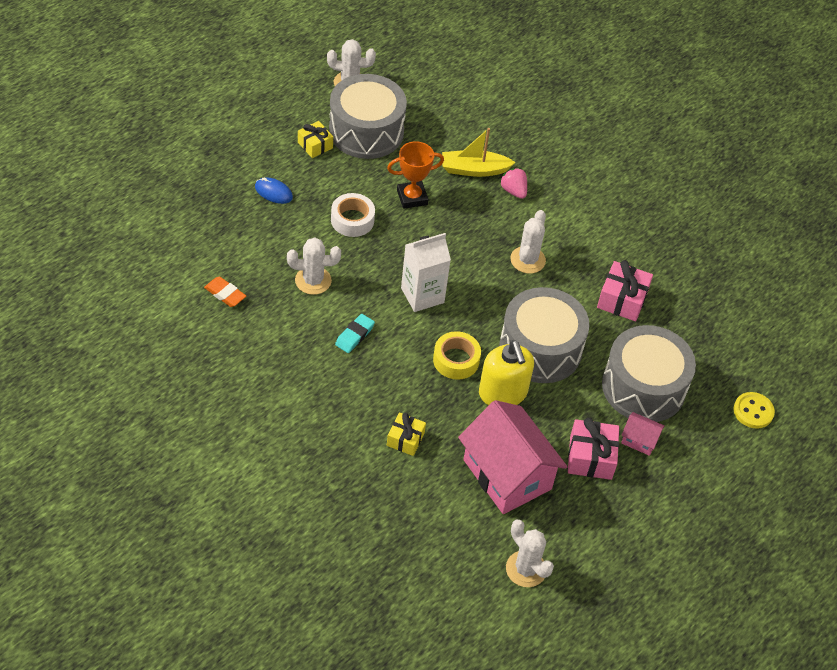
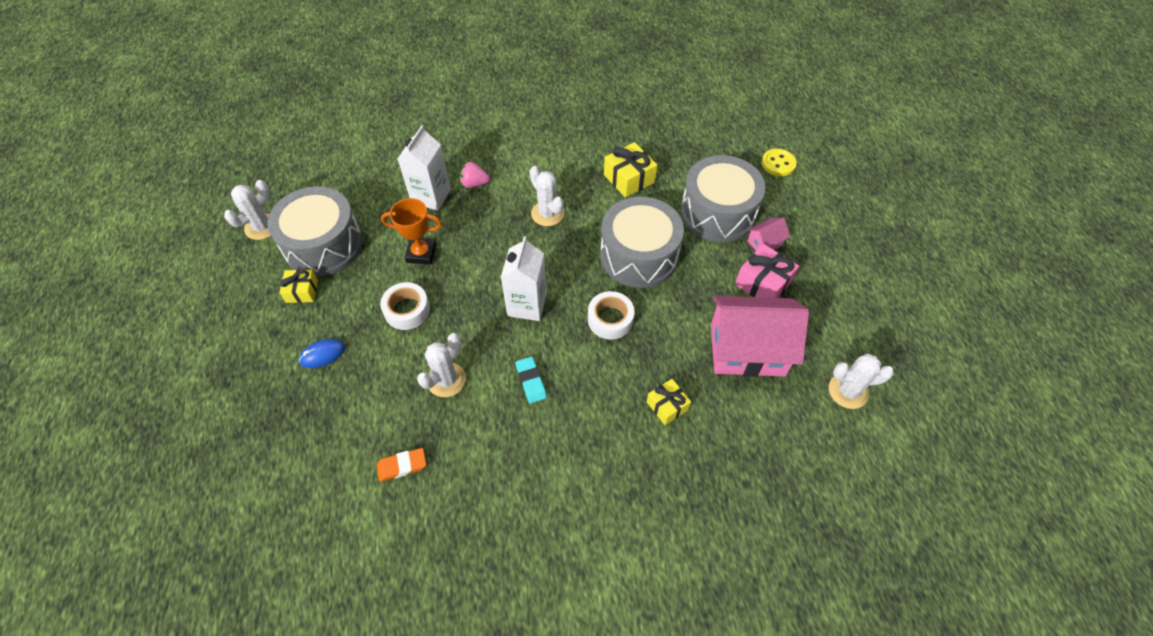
camera: 50 degrees left, 5 degrees up
orange trophy [387,141,444,209] -> orange trophy turned 75 degrees clockwise [381,198,442,264]
yellow tape [433,331,481,380] -> white tape [588,291,634,340]
yellow boat [442,128,516,177] -> white carton [398,125,451,210]
yellow soap dispenser [479,340,534,405] -> none
pink gift [597,260,653,321] -> yellow gift [604,142,657,198]

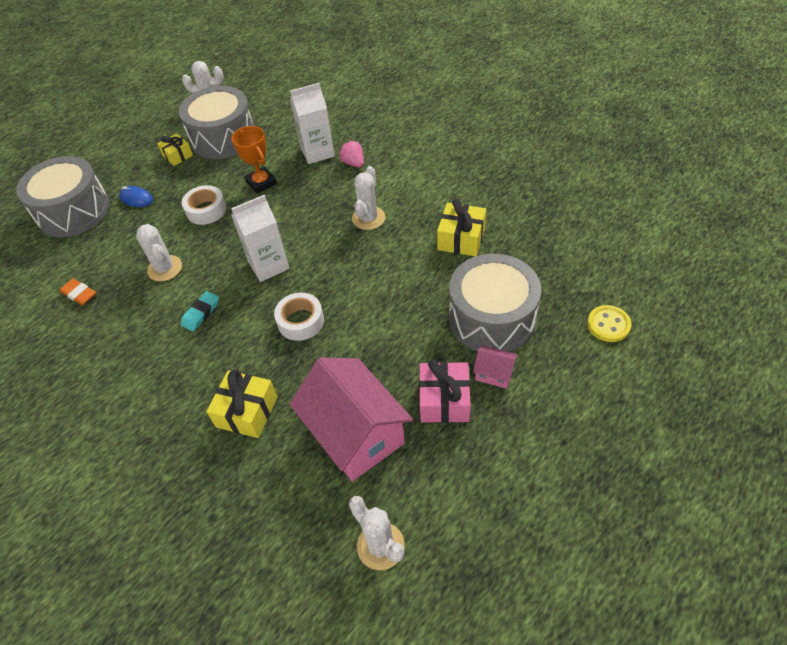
camera: 55 degrees right, 5 degrees down
white cactus [417,333,466,397] -> white cactus turned 60 degrees clockwise [136,224,182,281]
grey drum [600,197,684,288] -> grey drum moved to [16,156,110,237]
yellow gift [647,379,691,425] -> yellow gift [206,370,277,438], size x1.53

